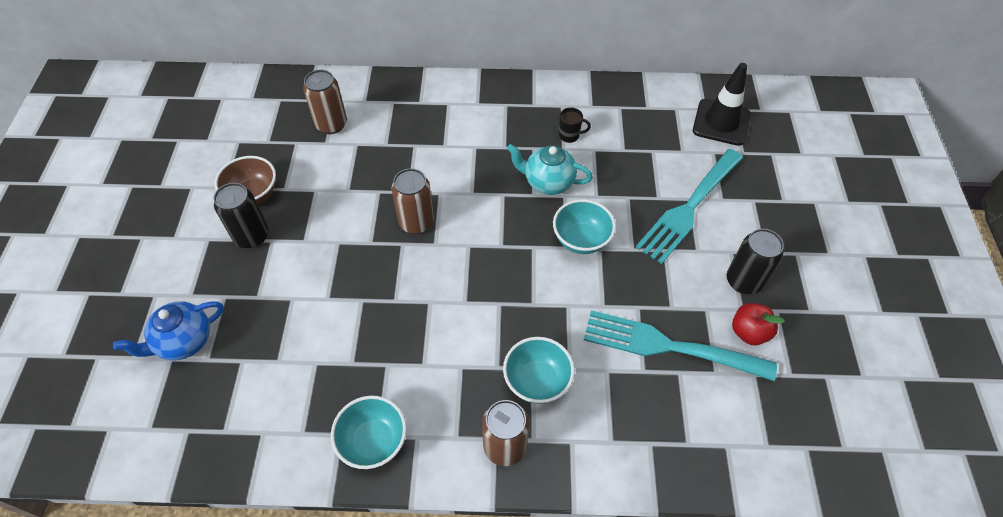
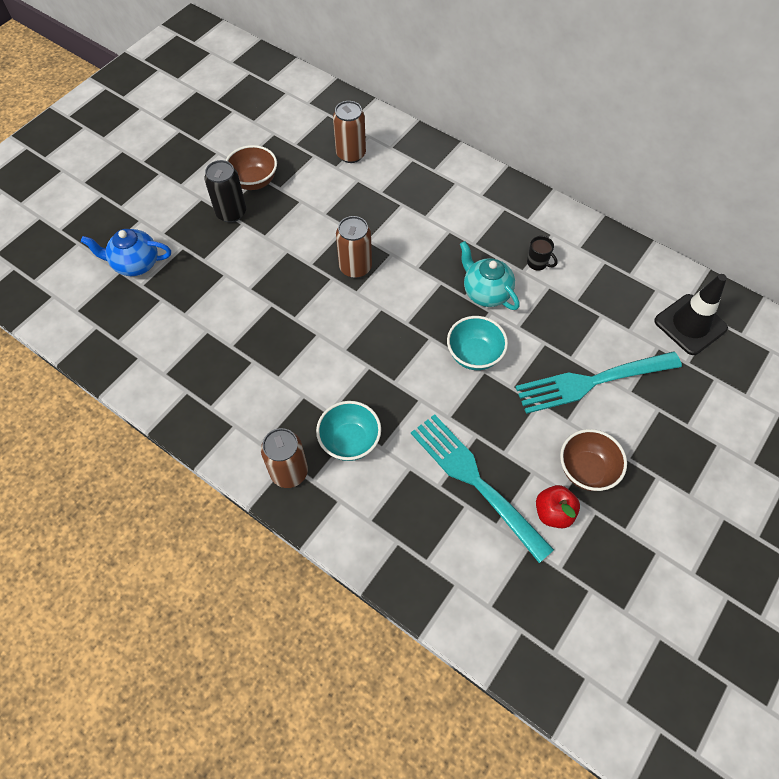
camera: 35 degrees right, 5 degrees up
turquoise bowl [331,396,407,469] -> none
black can [727,229,784,294] -> brown bowl [560,429,627,491]

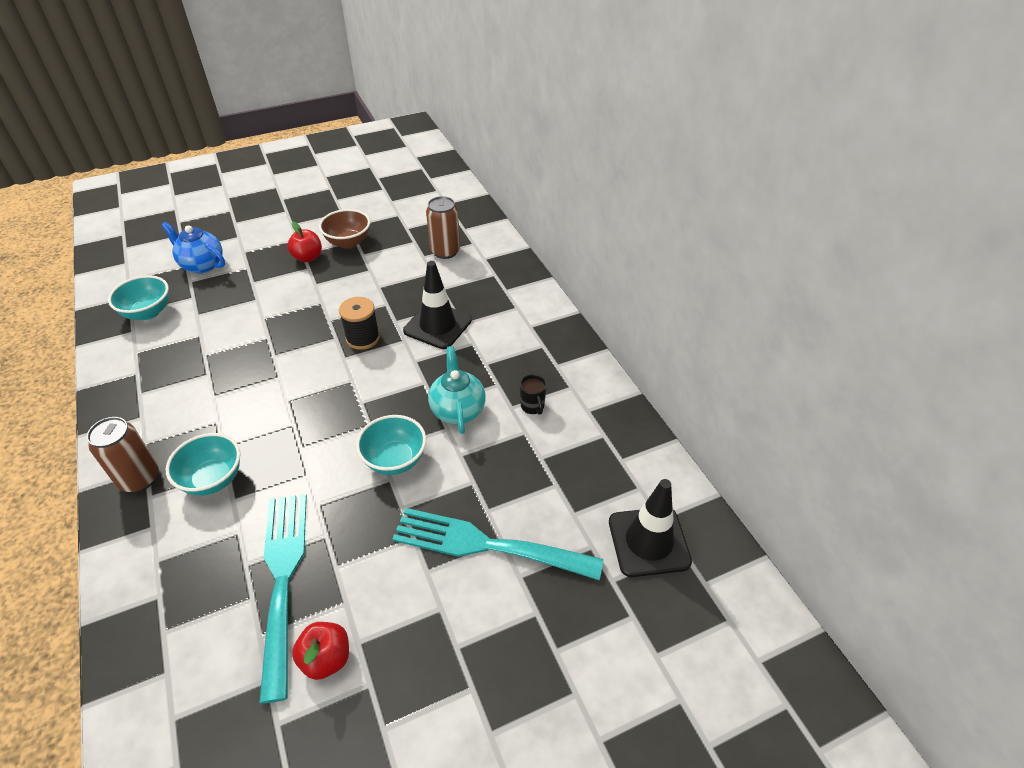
camera: 30 degrees right, 15 degrees down
black can [204,160,246,223] -> red apple [287,222,322,262]
brown can [336,216,372,278] -> black spool [339,297,380,350]
brown bowl [560,429,627,491] -> none
none -> turquoise bowl [108,275,169,320]
none -> black traffic cone [403,261,472,349]

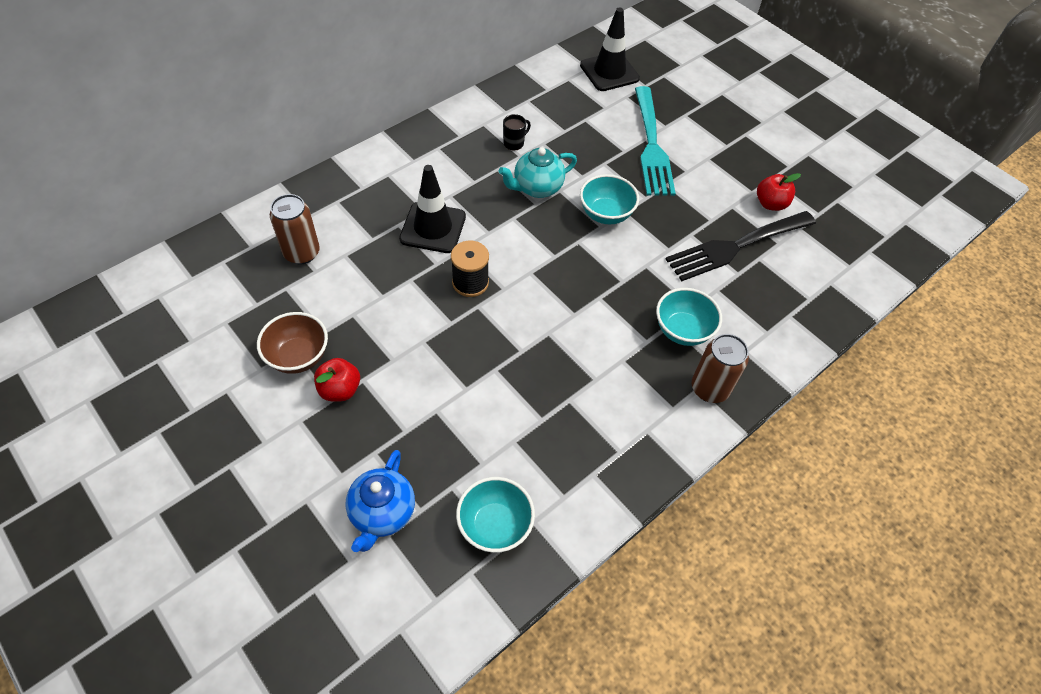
camera: 110 degrees left, 10 degrees up
turquoise fork [260,494,307,704] -> black fork [666,211,816,281]

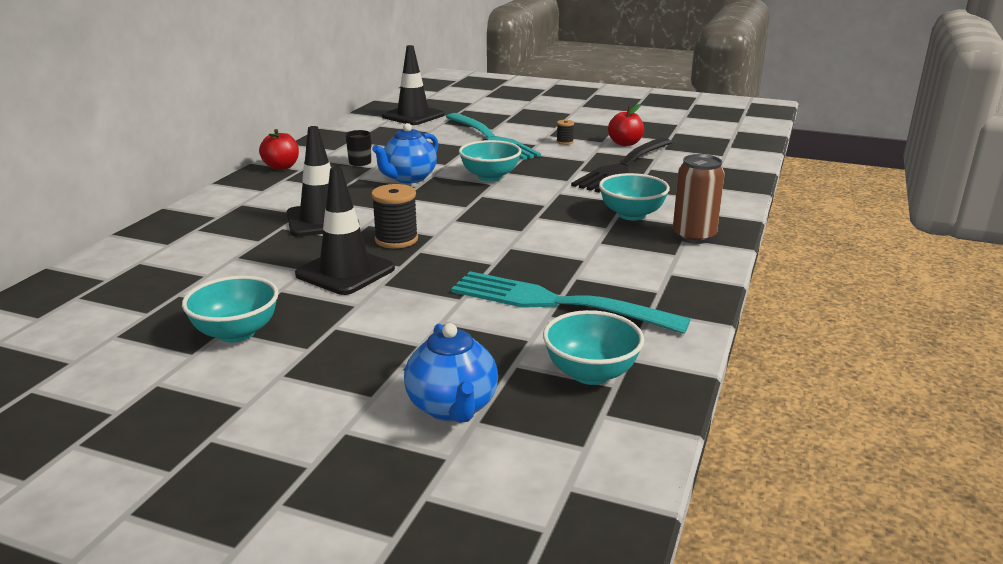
camera: 25 degrees left, 30 degrees down
brown bowl [257,312,328,374] -> turquoise bowl [182,276,279,343]
brown can [270,194,320,264] -> none
red apple [314,358,360,402] -> red apple moved to [259,129,299,170]
turquoise teapot [499,148,577,198] -> blue teapot [372,123,438,183]
none -> black traffic cone [295,167,395,295]
none -> turquoise fork [451,271,691,334]
none -> black spool [556,120,574,145]

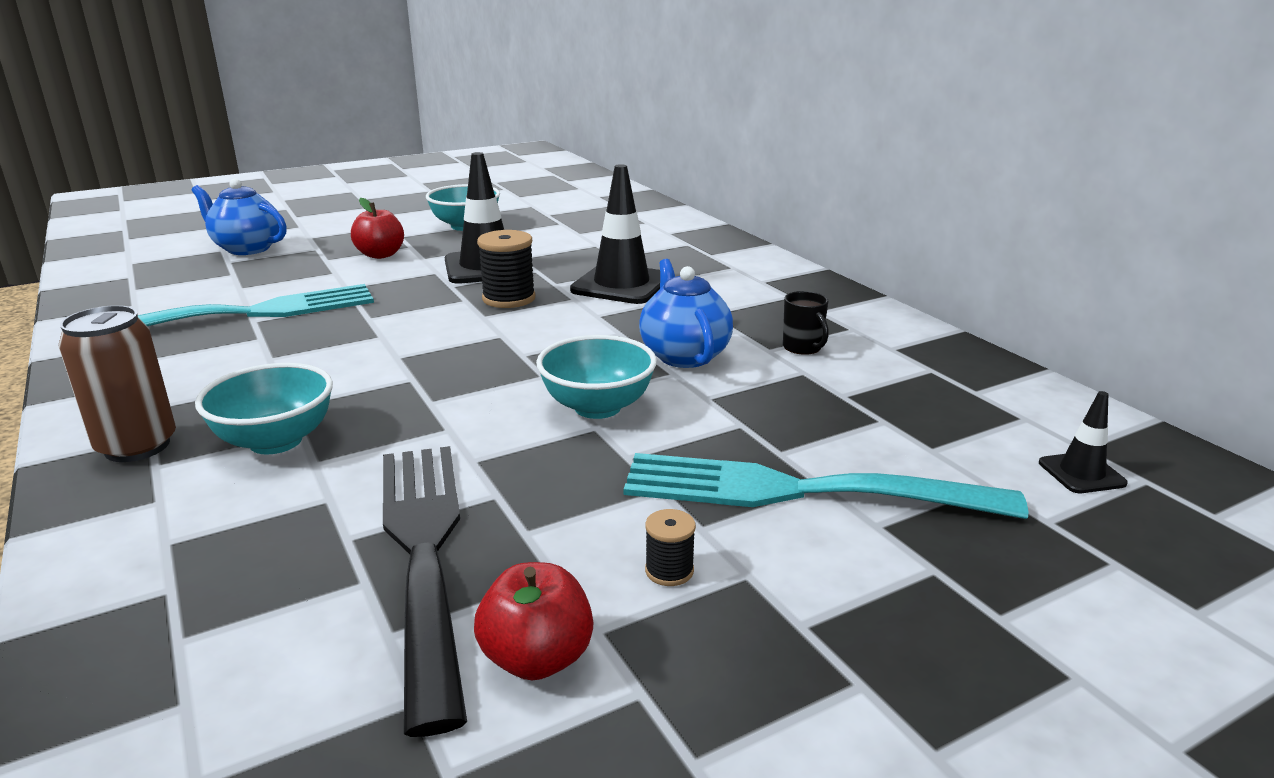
camera: 130 degrees right, 0 degrees up
red apple [259,129,299,170] -> red apple moved to [351,198,404,259]
black traffic cone [382,45,445,125] -> black traffic cone [1039,391,1128,493], size x0.50
turquoise bowl [543,310,644,385] -> none

